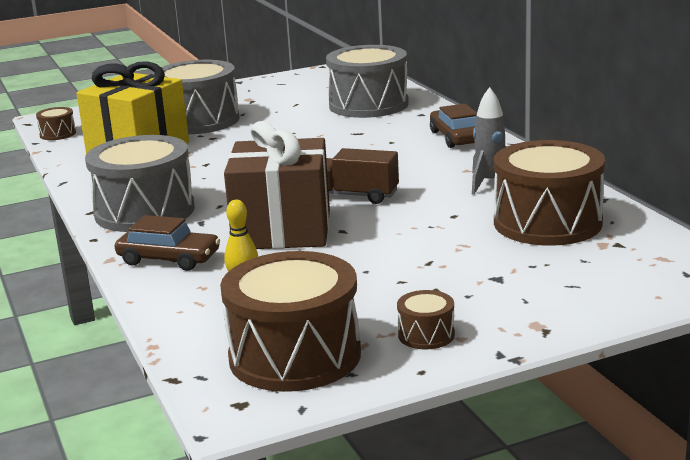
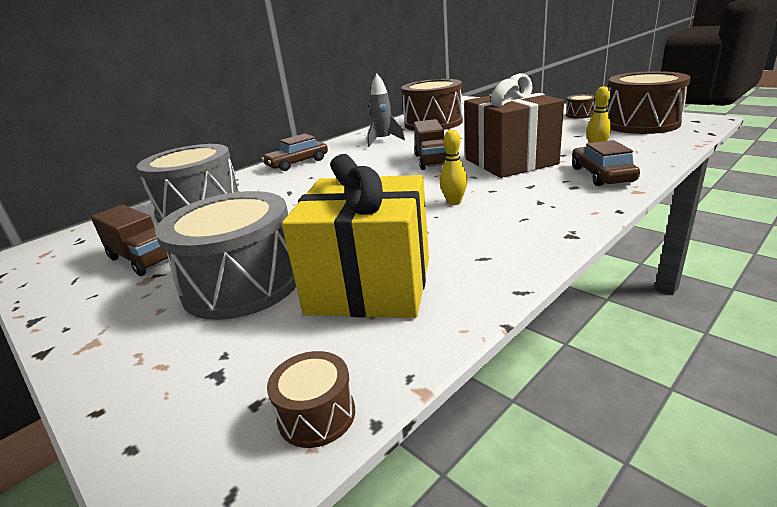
camera: 110 degrees left, 5 degrees up
grey drum [85,135,195,232] -> none
none -> brown truck [91,205,169,276]
none -> yellow bowling pin [440,130,467,205]

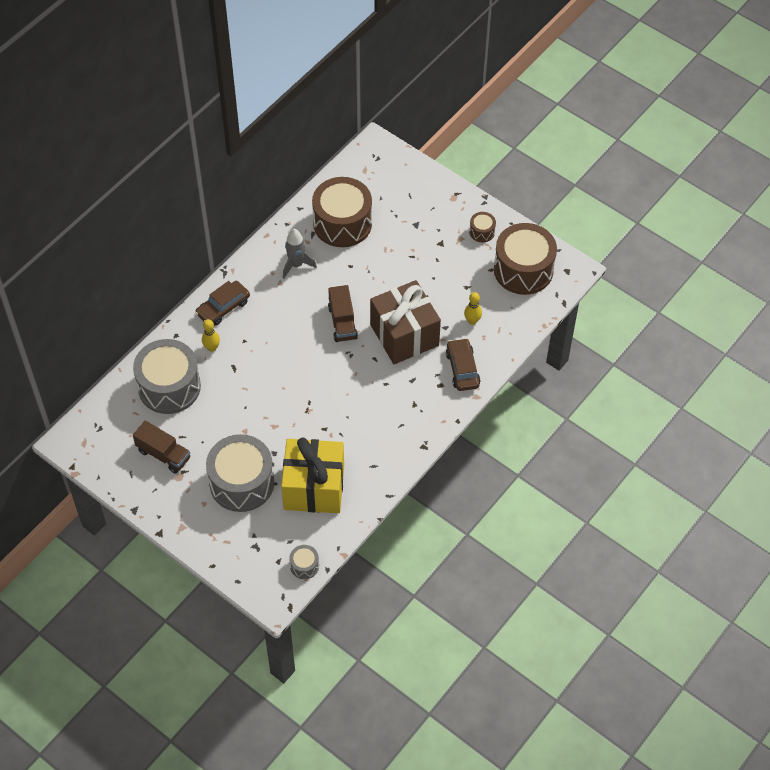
camera: 10 degrees left, 30 degrees up
brown drum [267,351,355,448] -> grey drum [289,545,319,579]
yellow bowling pin [440,130,467,205] -> yellow bowling pin moved to [202,319,220,352]

